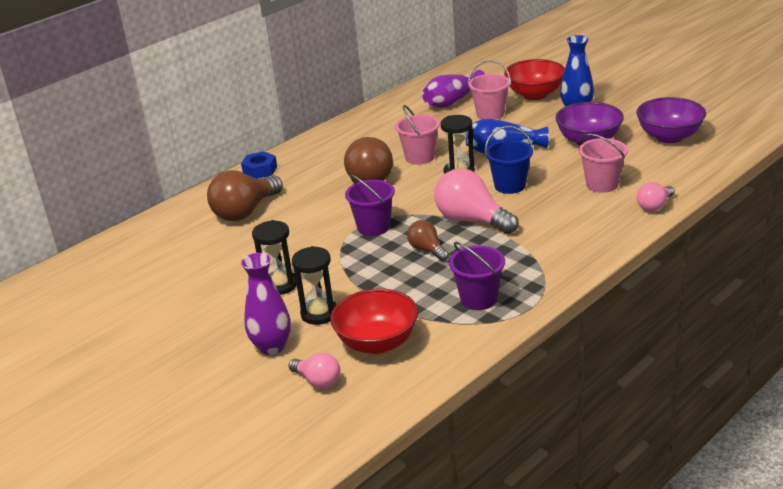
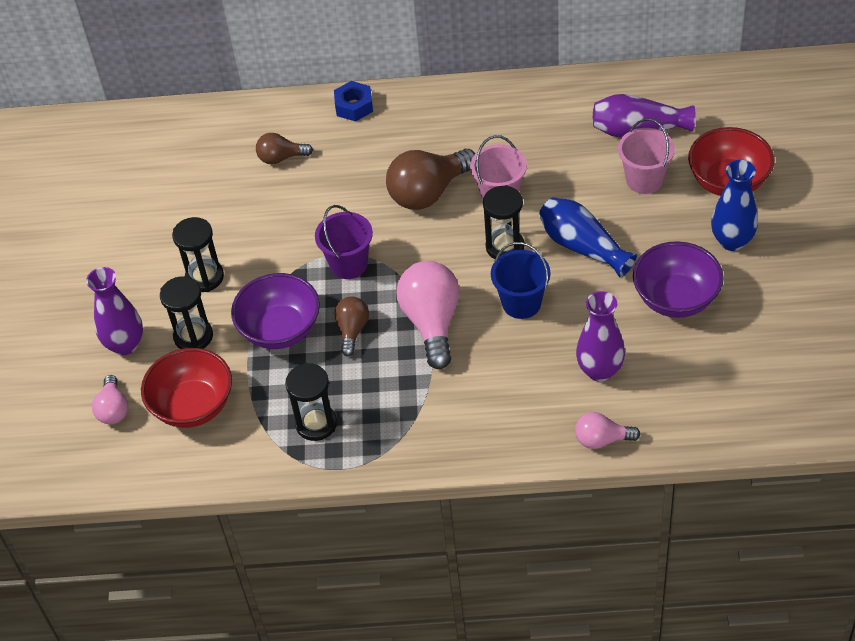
camera: 45 degrees right, 20 degrees up
brown light bulb [207,170,283,221] -> brown light bulb [256,133,313,164], size x0.55
purple bucket [449,242,505,310] -> black hourglass [285,363,337,441]
pink bucket [579,133,628,193] -> purple vase [576,291,625,382]
purple bowl [636,97,706,143] -> purple bowl moved to [231,273,320,349]

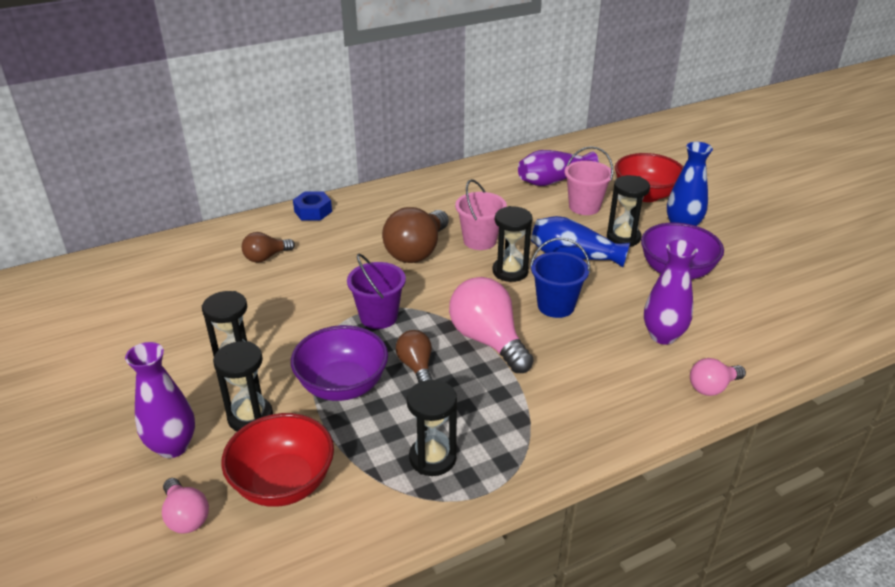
camera: 30 degrees left, 15 degrees down
none -> black hourglass [607,175,650,247]

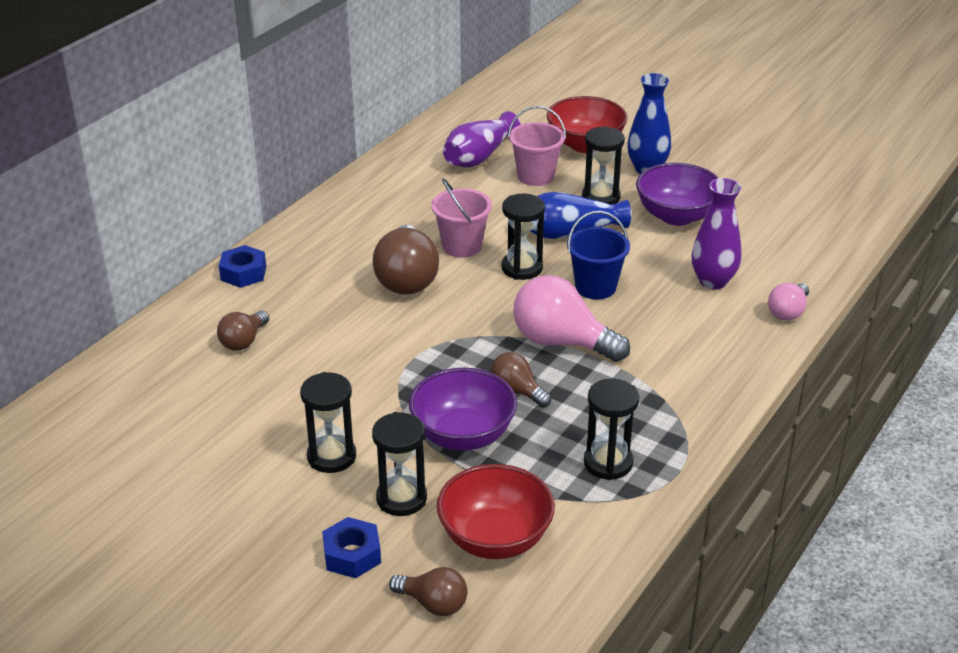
camera: 30 degrees left, 0 degrees up
purple vase [125,342,195,458] -> blue nut [322,517,381,578]
pink light bulb [162,478,209,533] -> brown light bulb [389,567,467,616]
purple bucket [347,254,406,329] -> none

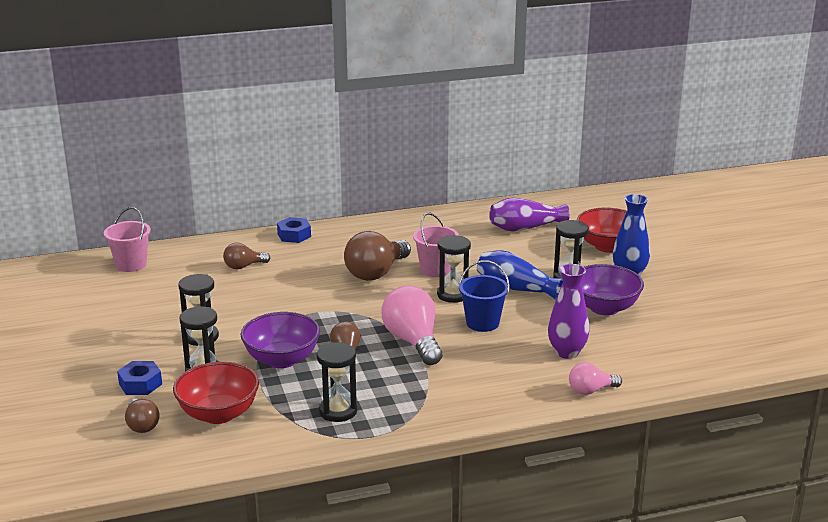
camera: 40 degrees right, 10 degrees down
pink bucket [508,106,566,186] -> pink bucket moved to [104,207,151,272]

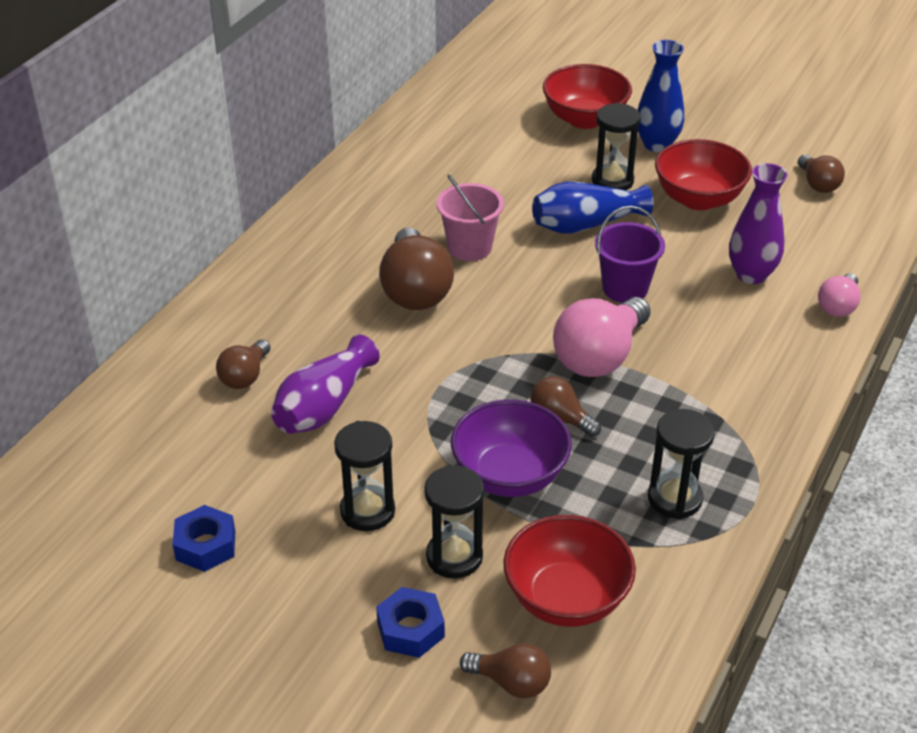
camera: 45 degrees left, 15 degrees up
pink bucket [104,207,151,272] -> none
blue nut [277,217,311,243] -> blue nut moved to [172,505,235,572]
pink light bulb [381,285,442,365] -> pink light bulb turned 75 degrees counterclockwise [553,297,651,377]
black hourglass [437,235,471,303] -> none
blue bucket [459,260,510,332] -> purple bucket [595,206,665,303]
purple vase [489,197,570,231] -> purple vase moved to [271,334,380,434]
purple bowl [581,264,644,315] -> red bowl [655,139,752,210]
none -> brown light bulb [798,154,845,193]

